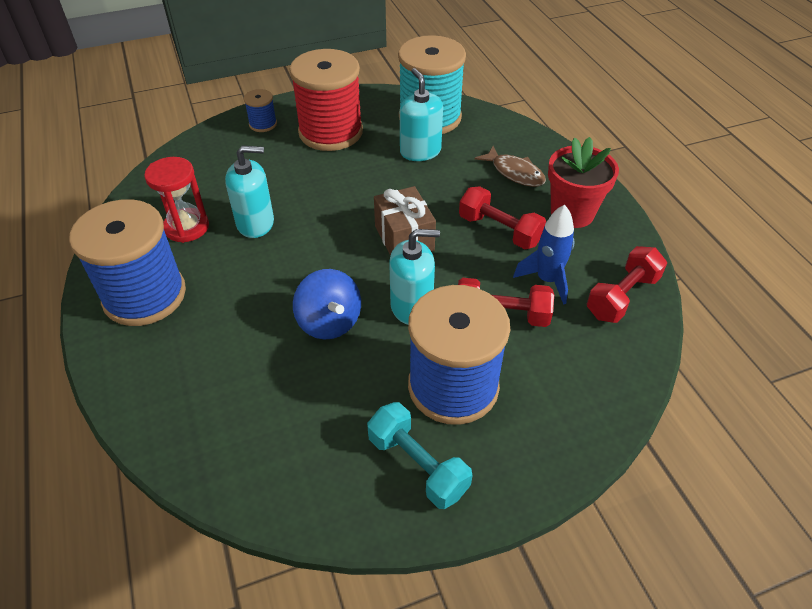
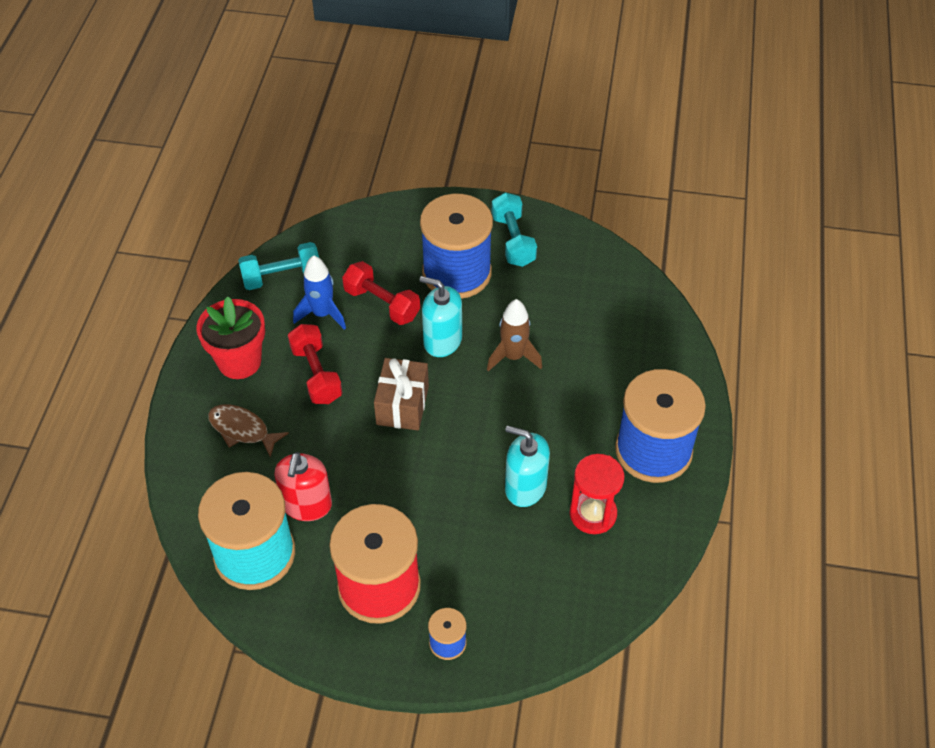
camera: 150 degrees left, 5 degrees up
blue spinning top [293,269,361,340] -> brown rocket [487,299,542,371]
turquoise soap dispenser [400,68,443,161] -> red soap dispenser [274,452,332,521]
brown fish [475,146,546,187] -> brown fish turned 45 degrees counterclockwise [208,404,289,458]
red dumbbell [587,246,667,323] -> turquoise dumbbell [238,242,319,290]

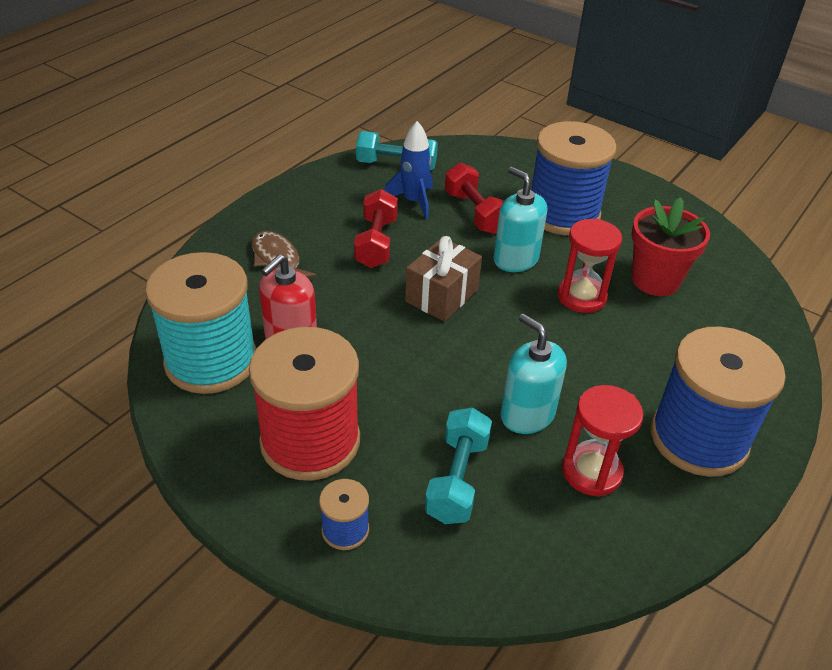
camera: 25 degrees right, 10 degrees down
red flower pot [197,296,265,379] -> red flower pot moved to [631,197,710,296]
brown rocket [487,299,542,371] -> red hourglass [558,218,622,313]
turquoise dumbbell [492,192,537,267] -> turquoise dumbbell moved to [425,407,492,524]

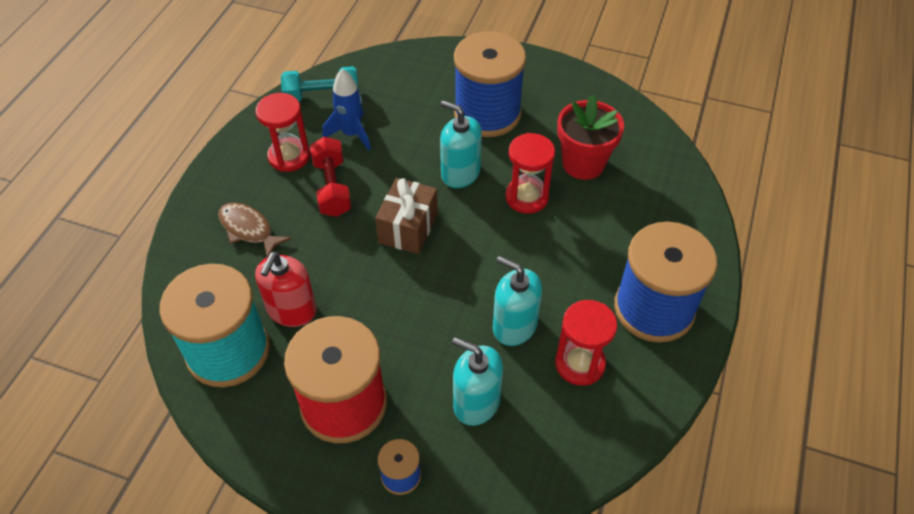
camera: 15 degrees left, 10 degrees up
turquoise dumbbell [425,407,492,524] -> turquoise soap dispenser [452,337,503,426]
red dumbbell [445,163,504,234] -> none
none -> red hourglass [256,93,310,172]

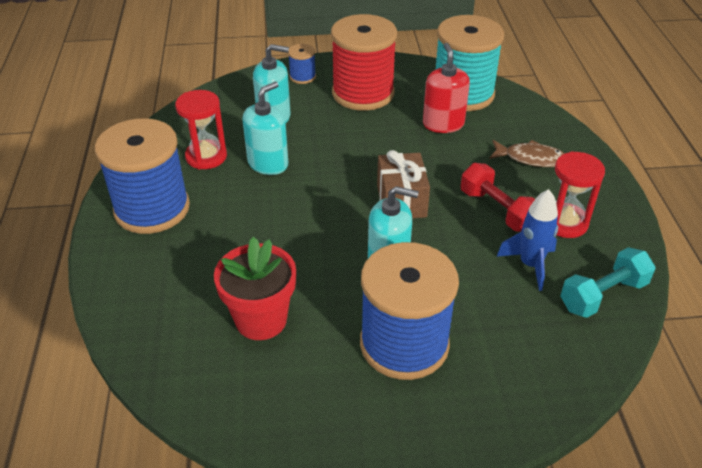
camera: 155 degrees right, 10 degrees down
turquoise soap dispenser [493,256,542,346] -> turquoise soap dispenser turned 60 degrees counterclockwise [242,82,288,175]
red hourglass [506,133,555,214] -> none

